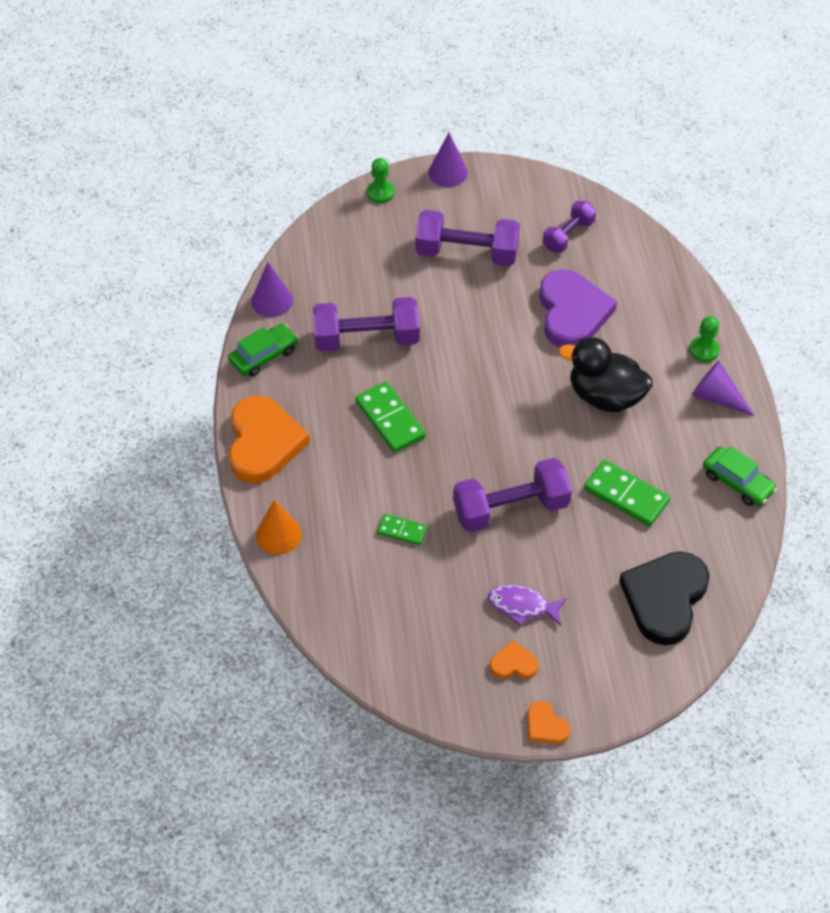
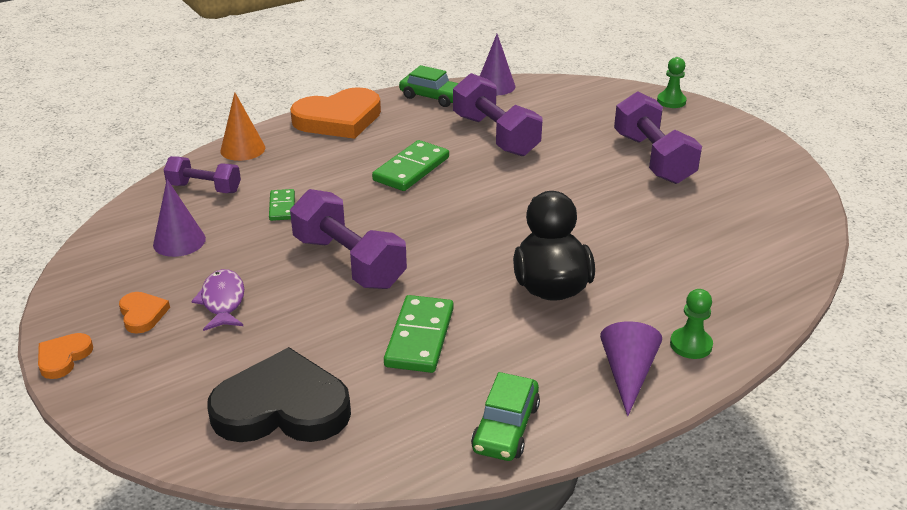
camera: 65 degrees right, 20 degrees down
purple cone [429,133,468,187] -> purple cone moved to [153,179,206,257]
purple heart [539,269,617,347] -> none
purple dumbbell [543,201,596,253] -> purple dumbbell moved to [164,156,241,193]

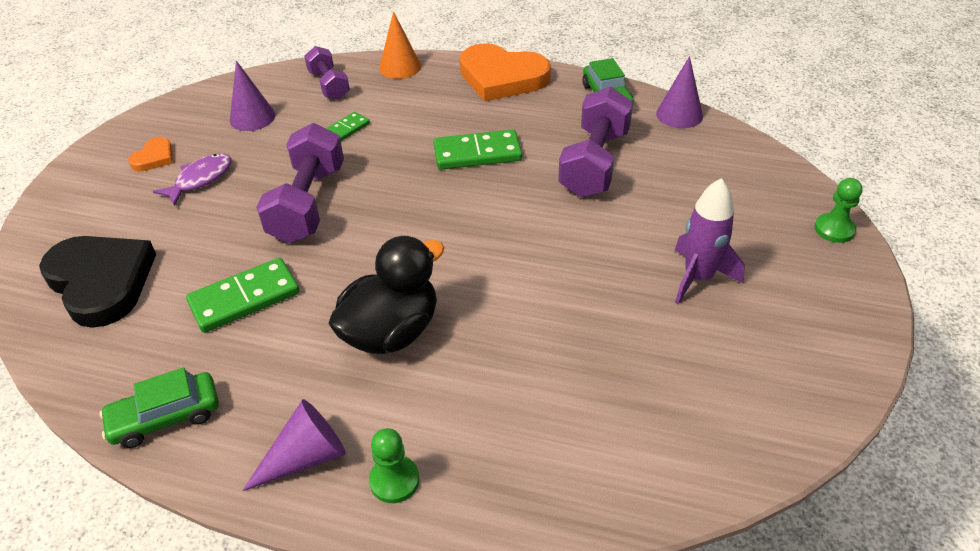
camera: 50 degrees right, 10 degrees up
orange heart [38,333,93,379] -> none
purple dumbbell [614,91,702,184] -> purple rocket [675,178,745,304]

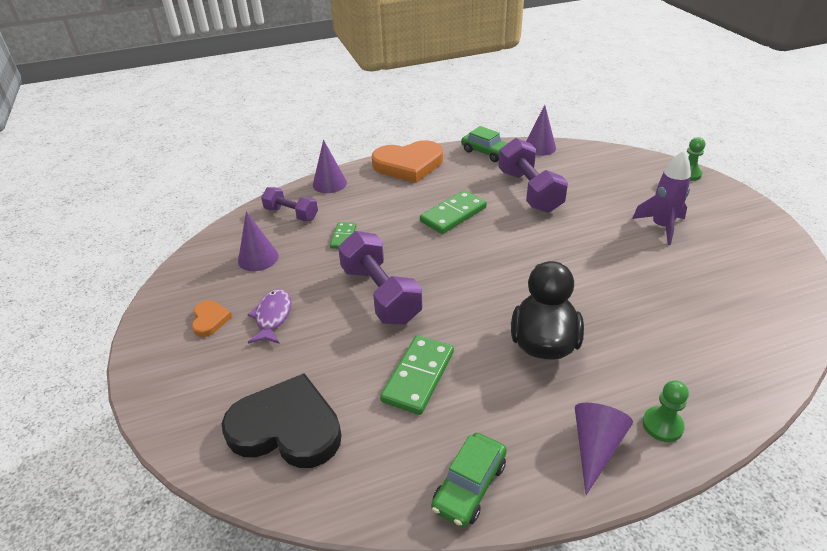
camera: 35 degrees left, 5 degrees down
orange cone [379,11,421,79] -> purple cone [313,140,347,193]

